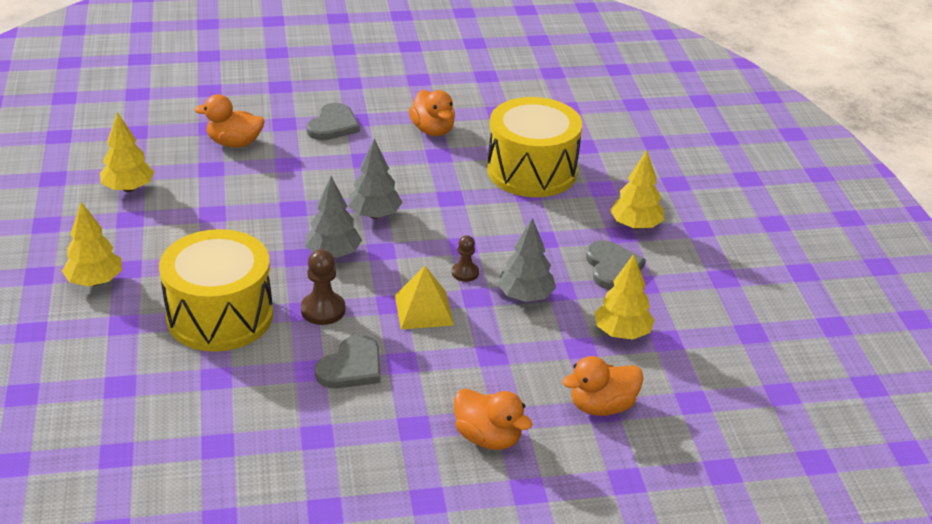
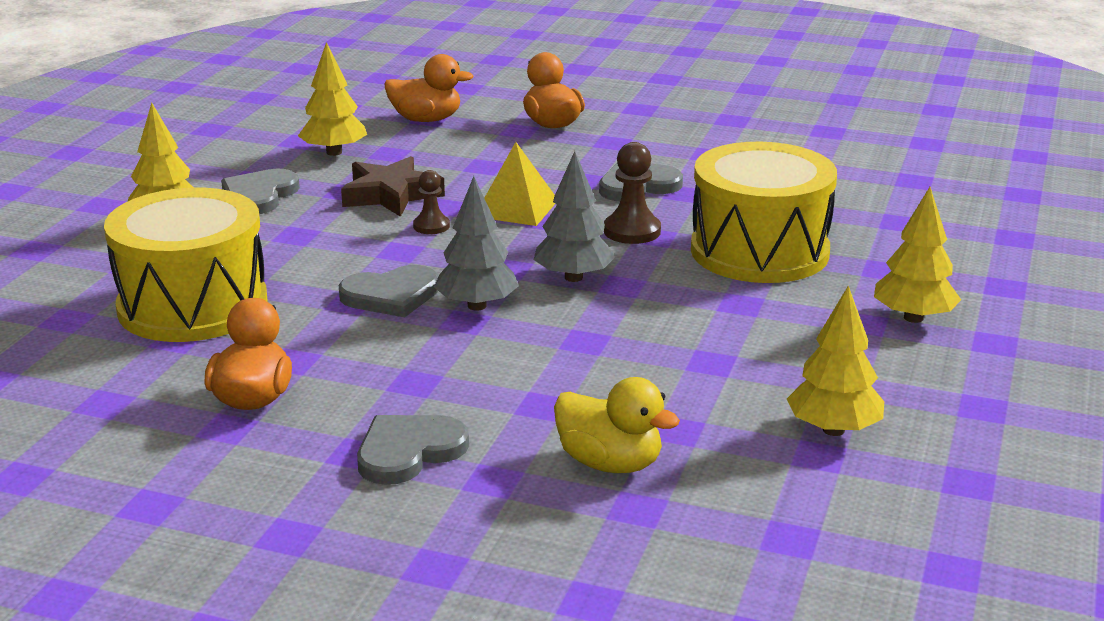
camera: 150 degrees left, 10 degrees down
orange duck [194,94,264,148] -> yellow duck [554,377,680,473]
grey tree [498,218,556,302] -> brown star [341,156,445,217]
none -> grey heart [339,265,439,317]

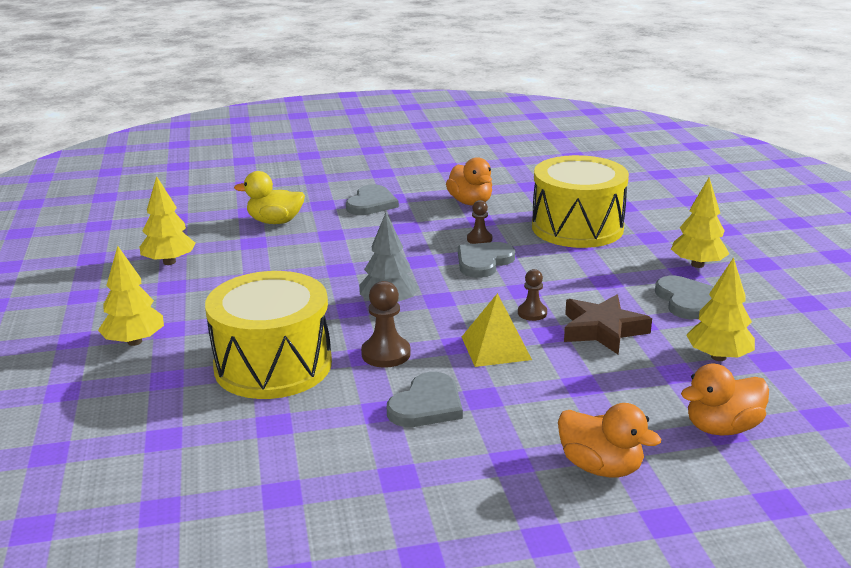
camera: 150 degrees right, 0 degrees up
grey tree [434,176,519,311] -> none
none -> brown pawn [467,200,492,244]

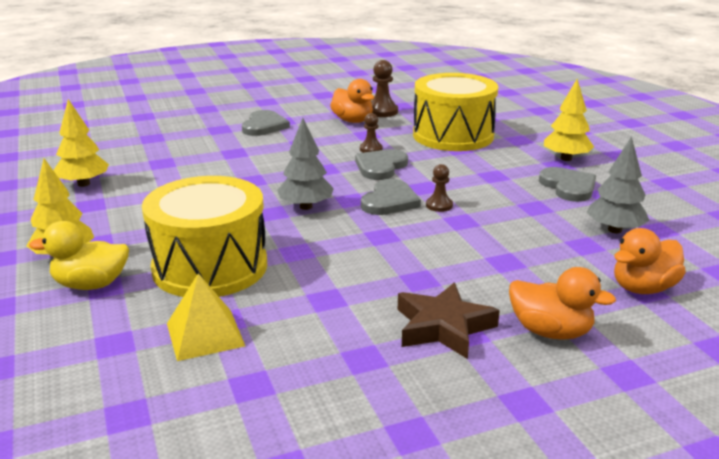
camera: 10 degrees left, 0 degrees up
yellow duck [234,171,305,224] -> yellow duck moved to [29,221,129,290]
brown pawn [361,281,411,368] -> brown pawn moved to [371,60,398,117]
grey heart [387,372,463,427] -> grey heart moved to [361,179,421,215]
yellow pyramid [462,293,532,367] -> yellow pyramid moved to [167,273,245,361]
brown star [564,295,652,355] -> brown star moved to [398,283,500,359]
yellow tree [686,257,755,361] -> grey tree [587,136,650,233]

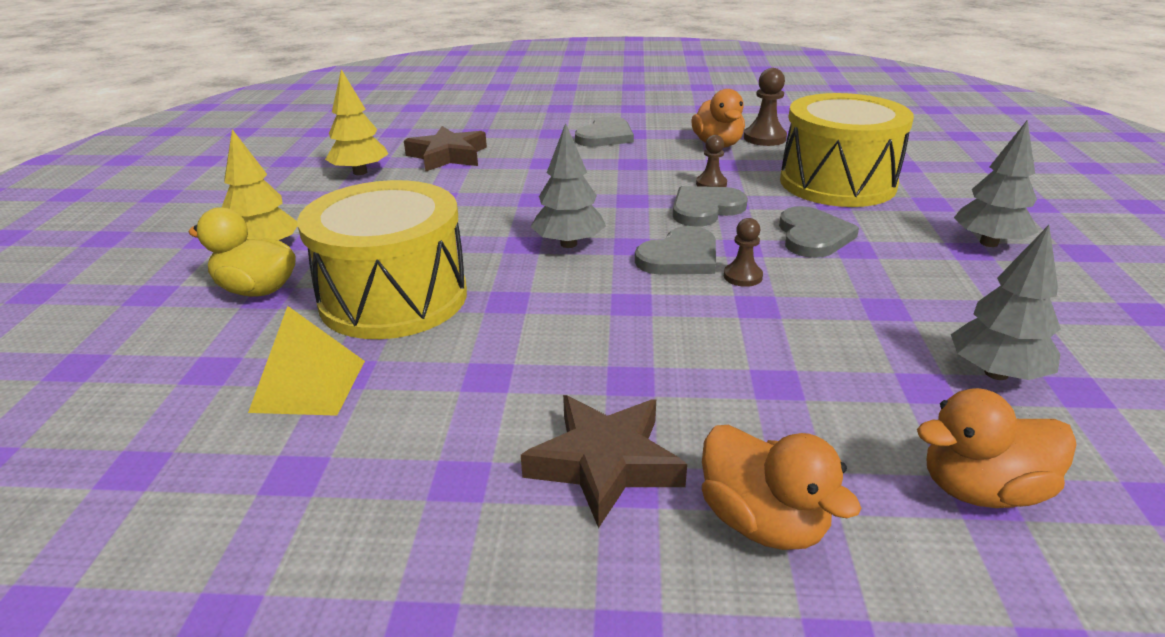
camera: 25 degrees right, 5 degrees up
grey heart [539,167,596,202] -> grey heart moved to [779,206,859,258]
yellow tree [544,79,594,161] -> grey tree [954,119,1038,247]
none -> brown star [404,126,487,172]

